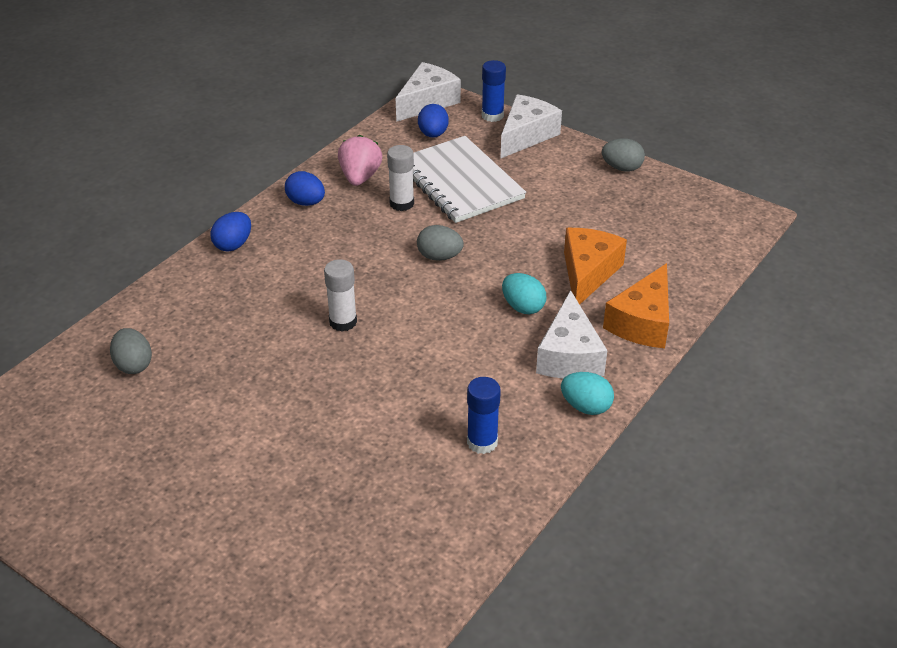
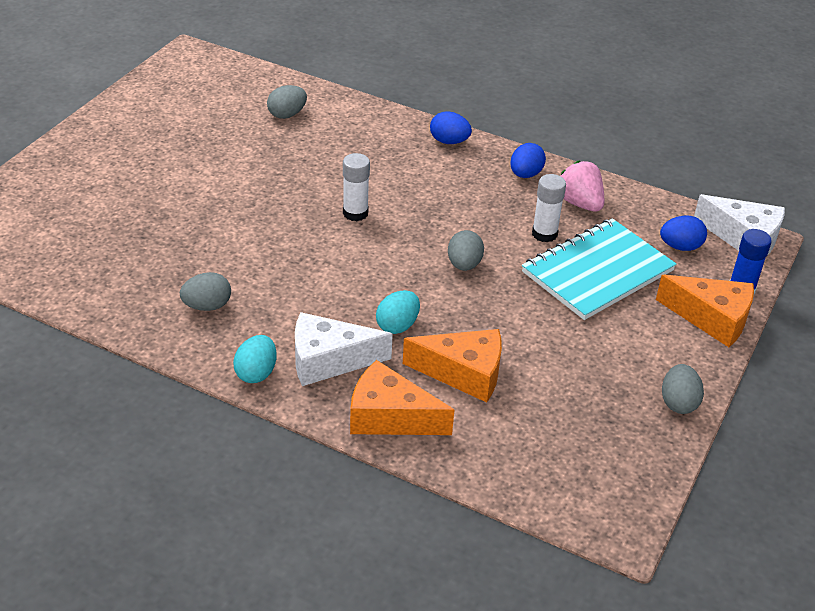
camera: 80 degrees right, 0 degrees up
pink strawberry [338,135,382,186] -> pink strawberry turned 120 degrees counterclockwise [561,161,604,212]
white notebook [413,136,526,223] -> turquoise notebook [522,218,676,320]
blue glue stick [467,377,501,454] -> grey egg [180,272,231,311]
white cheese [500,94,562,159] -> orange cheese [656,274,754,347]

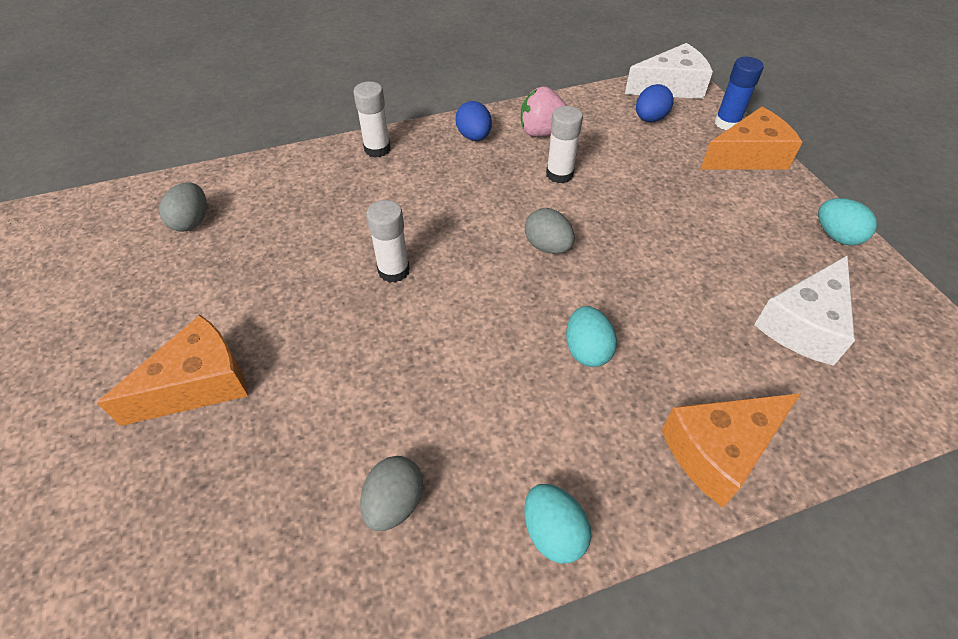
camera: 45 degrees left, 10 degrees up
white cheese [295,312,393,386] -> white cheese moved to [754,256,855,366]
orange cheese [403,329,502,402] -> orange cheese moved to [97,315,248,426]
blue egg [430,111,472,144] -> white glue stick [353,81,390,157]
turquoise notebook [522,218,676,320] -> none
grey egg [662,364,704,414] -> turquoise egg [818,198,877,246]

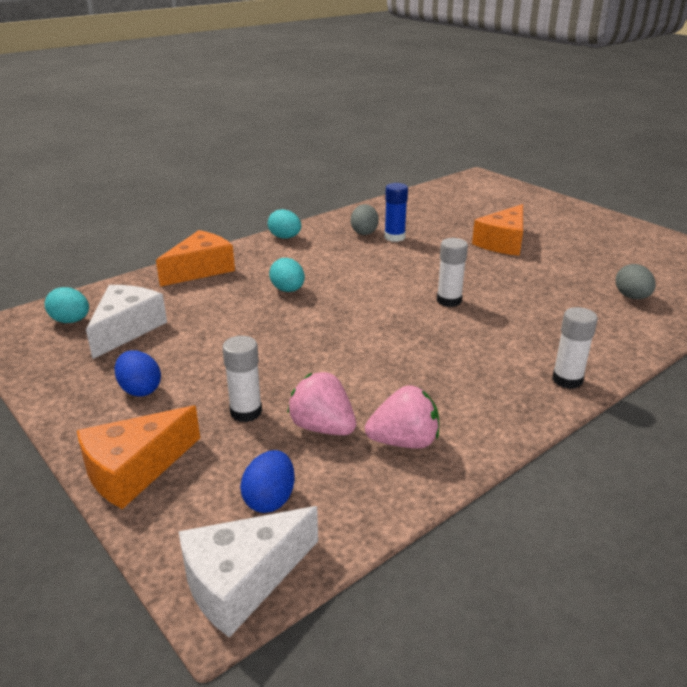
camera: 160 degrees right, 20 degrees down
blue egg [455,101,492,141] -> blue egg moved to [115,350,161,397]
grey egg [525,208,575,254] -> none
white glue stick [546,106,583,183] -> white glue stick moved to [222,336,262,422]
blue glue stick [715,57,764,130] -> blue glue stick moved to [384,183,408,242]
turquoise egg [818,198,877,246] -> turquoise egg moved to [45,287,89,323]
none -> pink strawberry [287,372,356,435]

